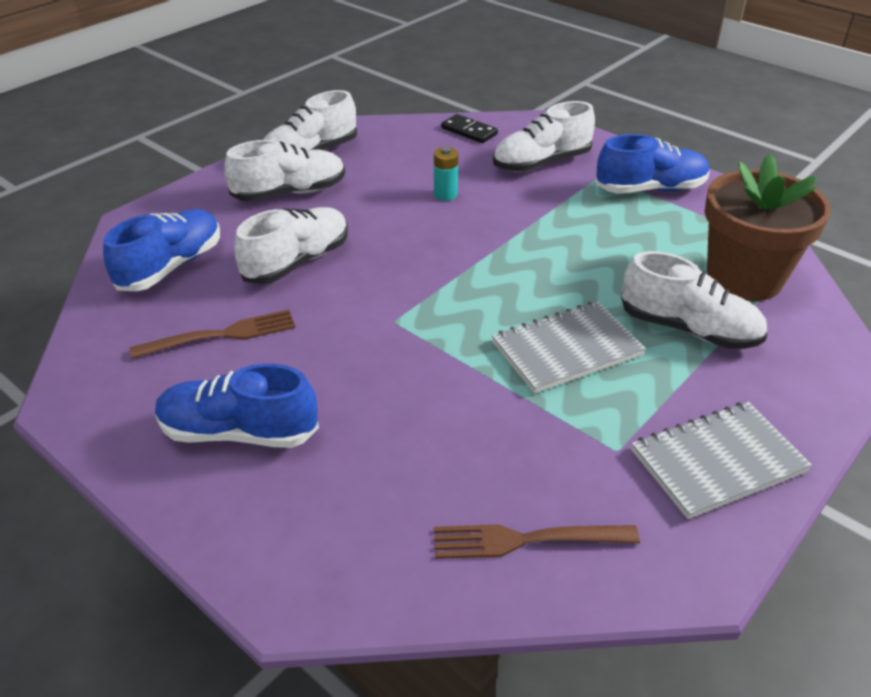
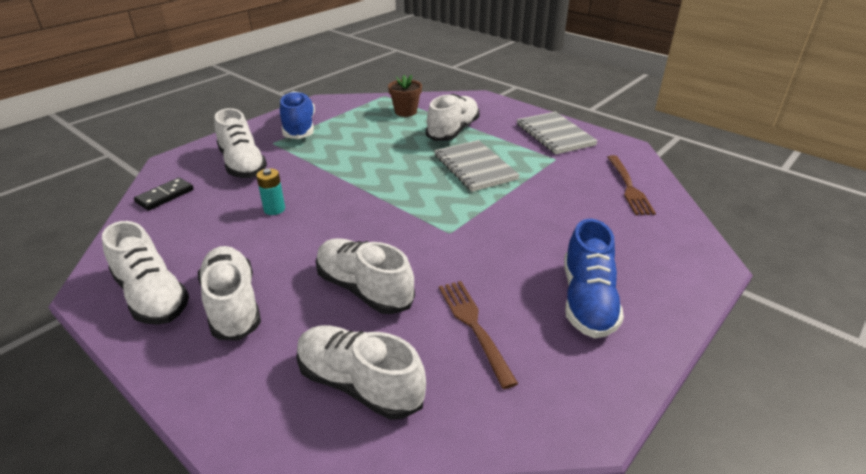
camera: 90 degrees left, 5 degrees down
blue shoe [103,209,220,291] -> white shoe [296,326,426,420]
brown flower pot [704,154,831,301] -> brown flower pot [388,75,422,117], size x0.51

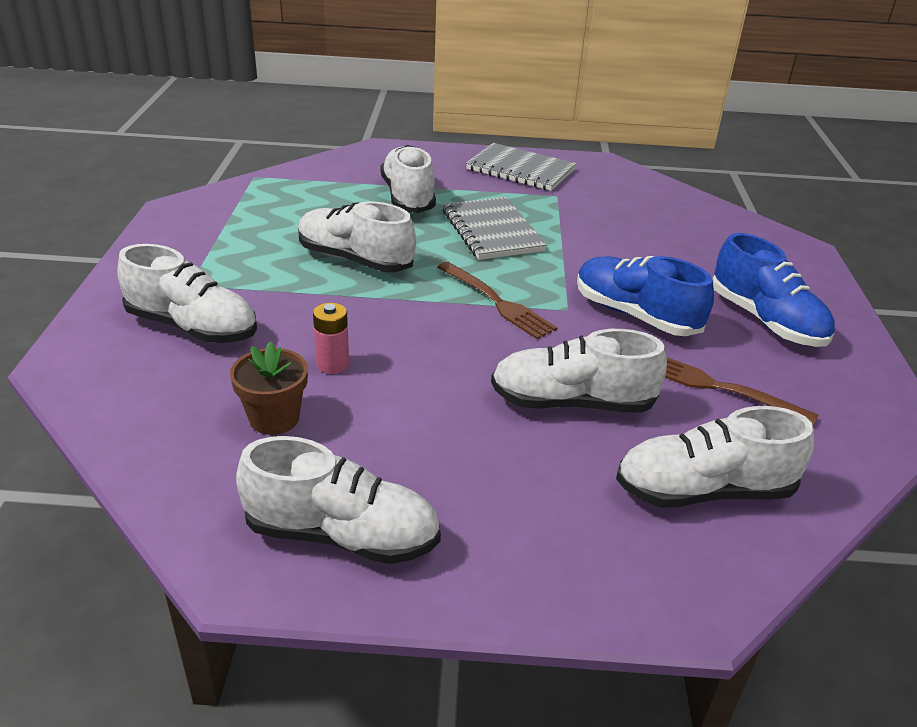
camera: 40 degrees left, 0 degrees up
black domino [134,177,194,211] -> none
white shoe [198,246,261,341] -> white shoe moved to [298,202,416,272]
turquoise battery [256,168,285,215] -> pink battery [313,303,349,374]
blue shoe [280,91,315,139] -> blue shoe moved to [577,256,714,336]
brown flower pot [388,75,422,117] -> brown flower pot moved to [230,341,308,435]
grey notebook [434,140,520,192] -> grey notebook turned 45 degrees clockwise [443,197,547,260]
brown fork [607,155,656,215] -> brown fork moved to [437,262,558,339]

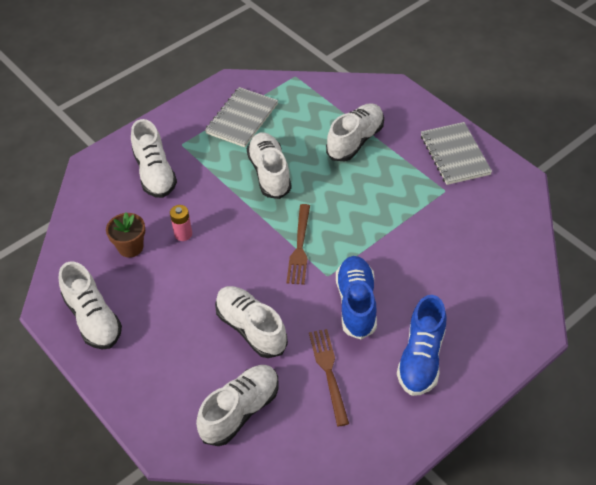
camera: 50 degrees right, 15 degrees up
grey notebook [443,197,547,260] -> grey notebook moved to [205,87,278,147]
white shoe [616,406,814,507] -> white shoe turned 90 degrees clockwise [196,365,279,446]

